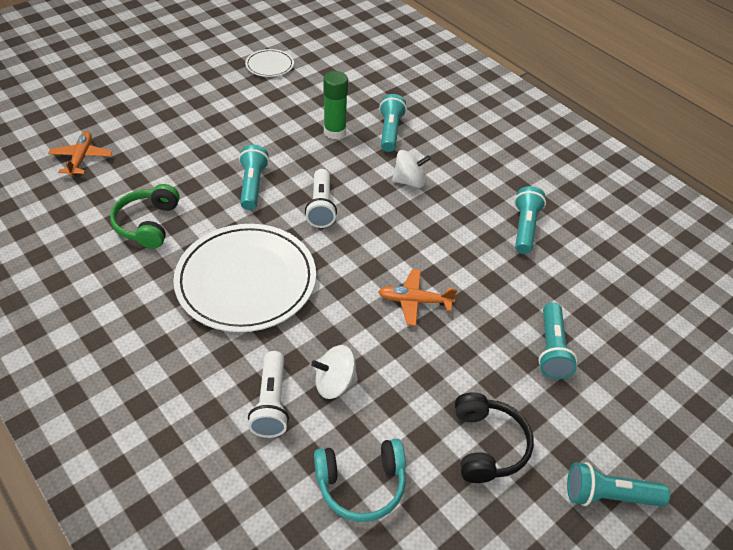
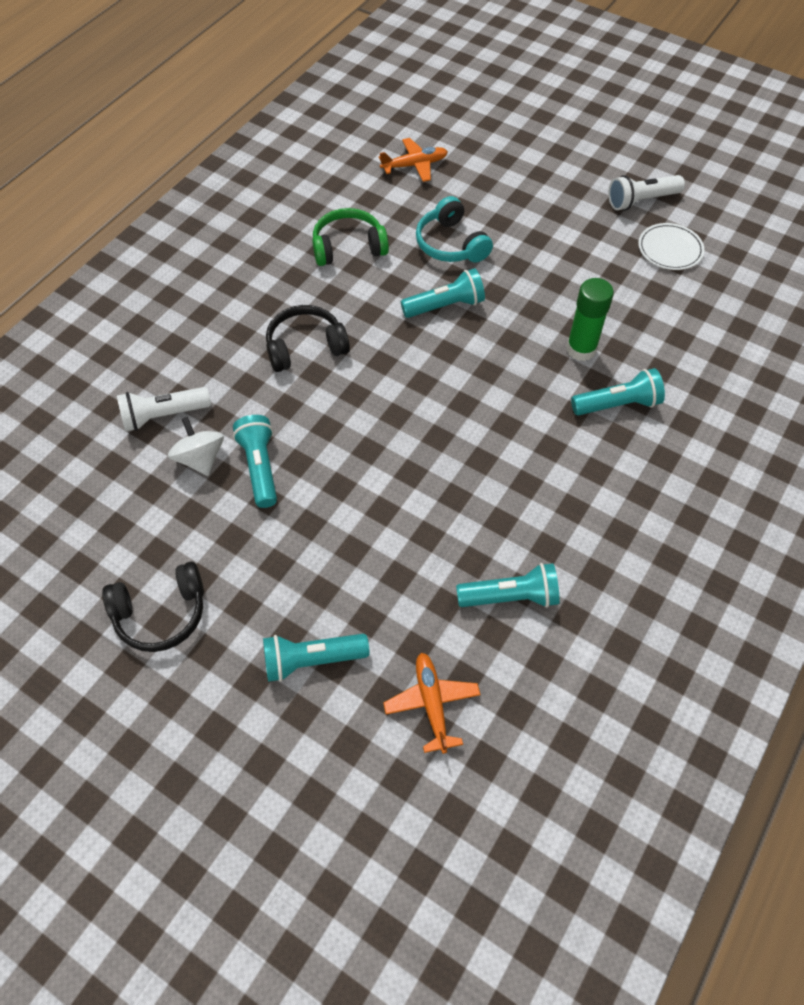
camera: 75 degrees right, 10 degrees up
white plate [173,224,316,332] -> black headphones [266,305,350,372]
white flashlight [305,169,337,228] -> white flashlight moved to [608,175,685,211]
turquoise headphones [314,438,406,522] -> turquoise headphones moved to [416,196,493,262]
orange plane [378,269,457,326] -> orange plane moved to [383,653,481,754]
white spinning top [392,150,431,188] -> none
turquoise flashlight [567,462,670,507] -> turquoise flashlight moved to [233,415,277,508]

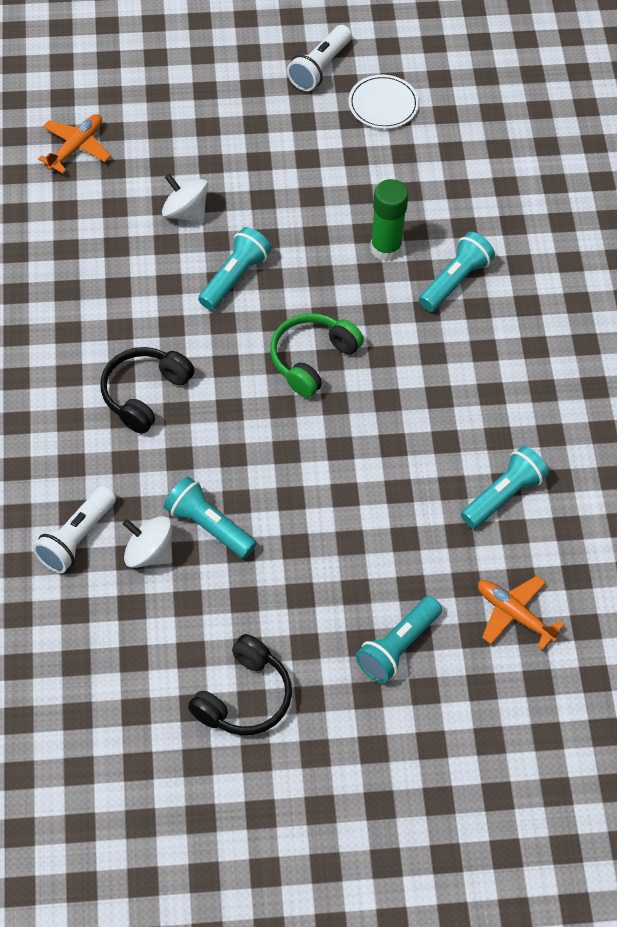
camera: 40 degrees left, 0 degrees up
green headphones [312,208,389,266] -> green headphones moved to [270,313,364,398]
turquoise headphones [416,196,493,262] -> white spinning top [162,174,208,223]

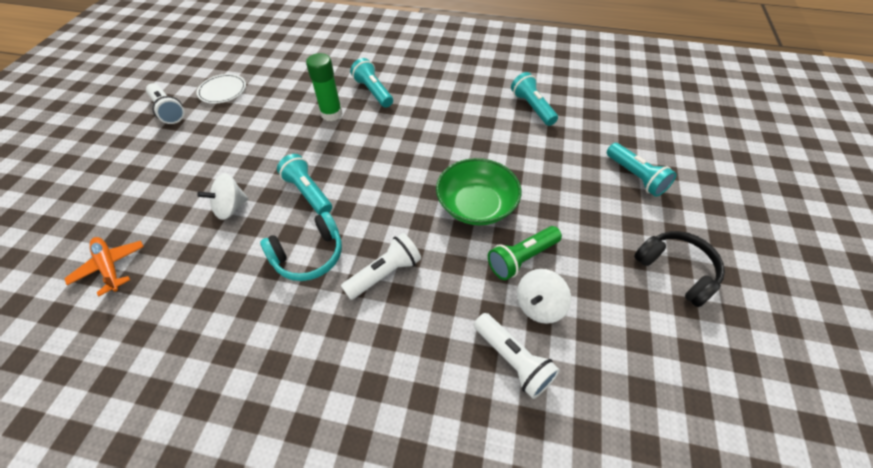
camera: 70 degrees left, 5 degrees down
black headphones [100,347,195,434] -> white flashlight [341,233,421,300]
turquoise flashlight [164,477,257,559] -> green flashlight [488,226,562,280]
green headphones [270,313,364,398] -> none
orange plane [478,576,564,650] -> none
none -> turquoise headphones [260,212,342,281]
none -> green bowl [436,158,521,225]

